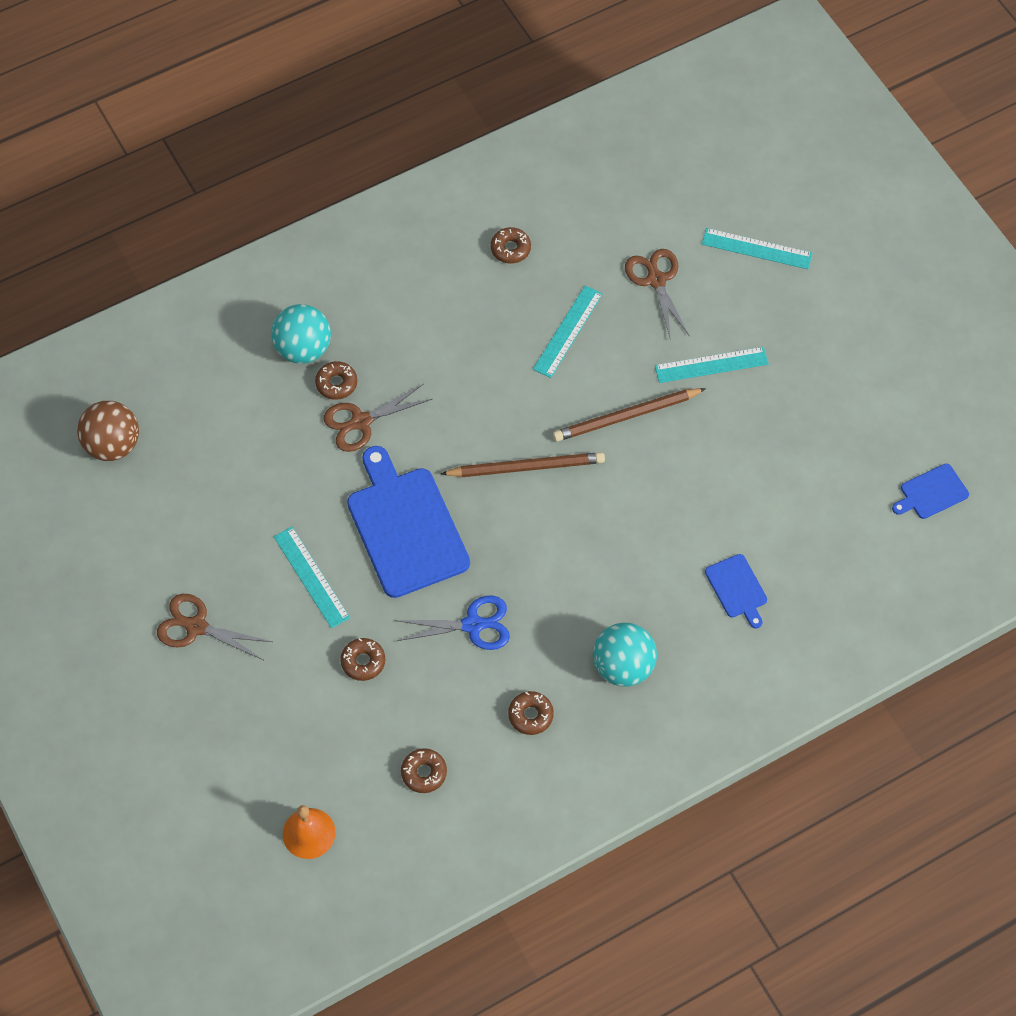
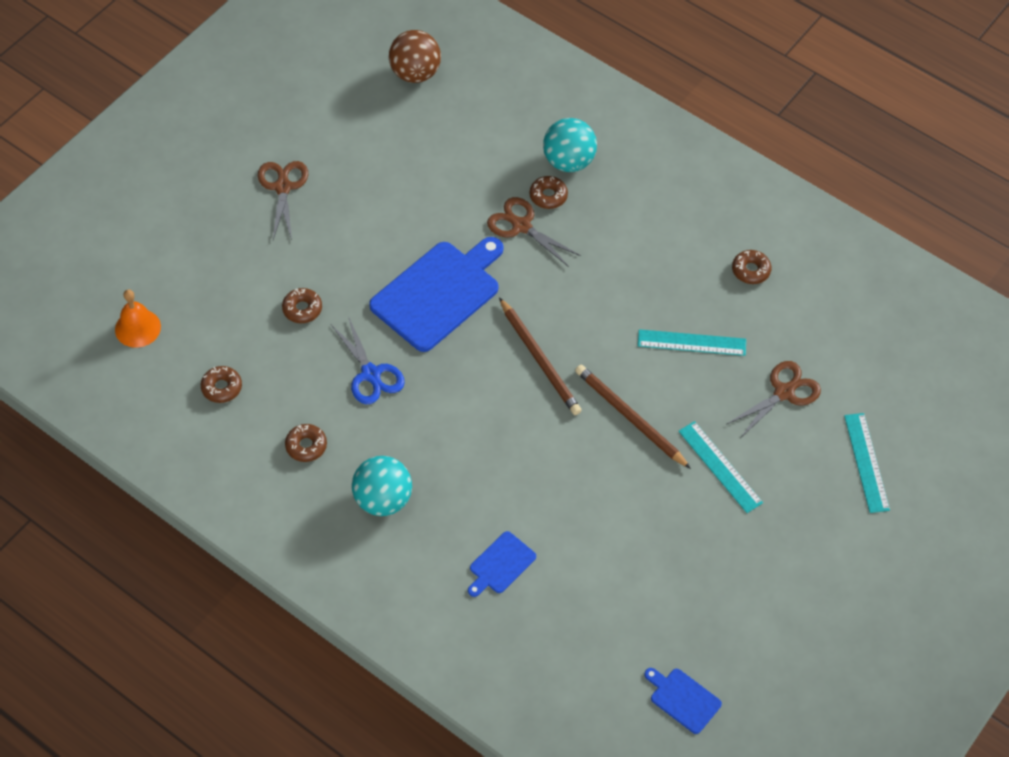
camera: 65 degrees right, 5 degrees down
turquoise ruler [274,527,350,628] -> none

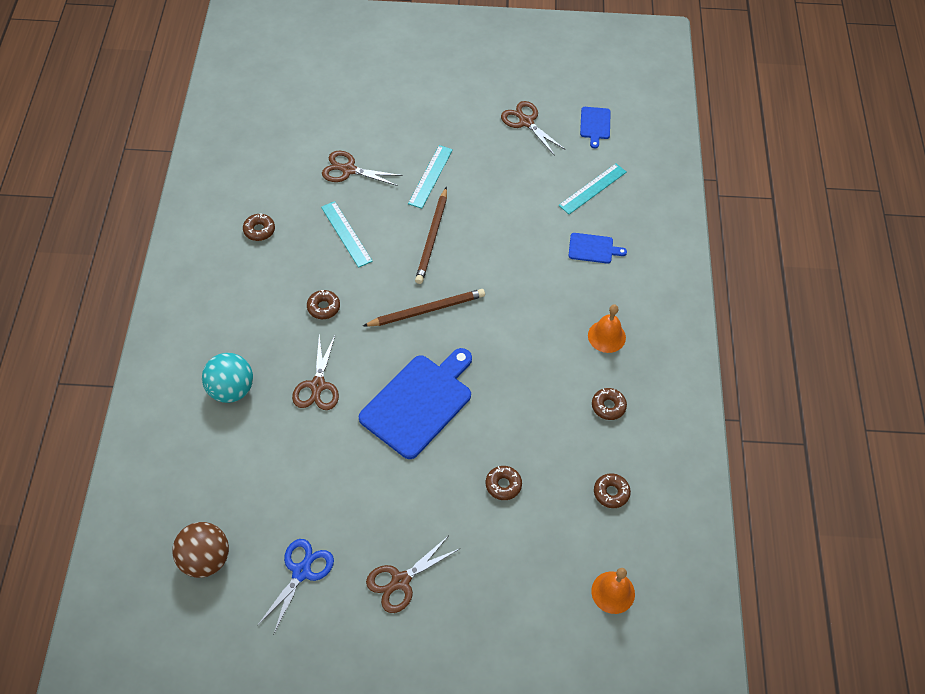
camera: 125 degrees left, 0 degrees up
blue scissors [331,316,405,404] -> blue scissors moved to [257,539,334,634]
turquoise ball [352,456,412,516] -> orange bell [588,305,626,353]
blue cutting board [369,237,503,352] -> blue cutting board turned 120 degrees clockwise [359,348,472,459]
brown pencil [499,297,582,415] -> brown pencil turned 45 degrees clockwise [363,289,485,327]
brown donut [530,176,568,209] -> brown donut moved to [307,290,340,319]
turquoise ruler [844,413,890,513] -> turquoise ruler moved to [558,164,626,214]
none -> brown scissors [501,101,566,156]

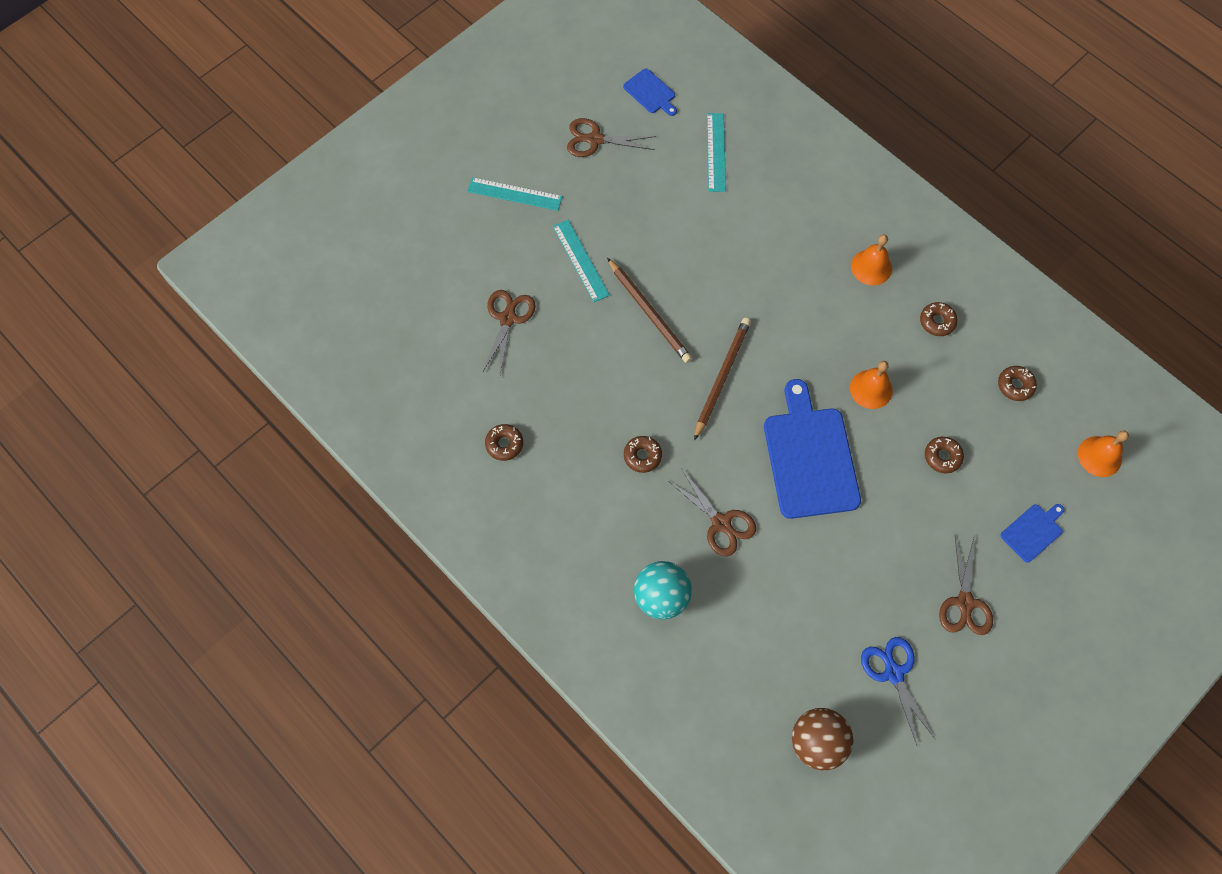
camera: 45 degrees left, 10 degrees up
turquoise ruler [321,201,373,268] -> turquoise ruler moved to [467,177,563,211]
brown scissors [322,151,402,186] -> brown scissors turned 135 degrees clockwise [482,290,536,374]
blue cutting board [568,233,627,264] -> blue cutting board moved to [1001,504,1064,563]
none -> orange bell [850,361,893,409]

